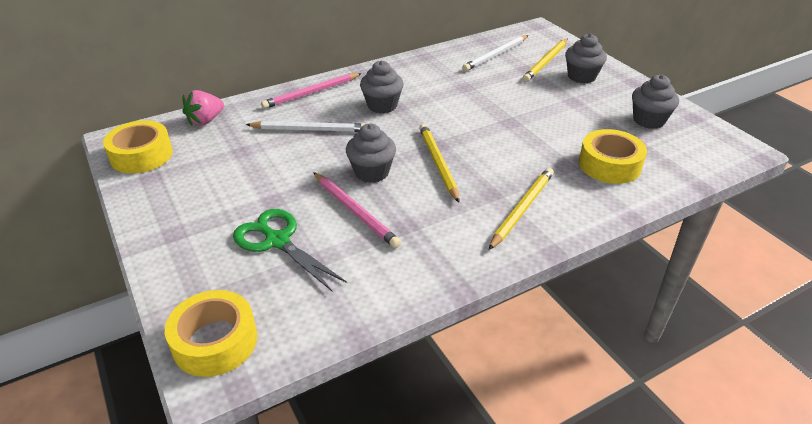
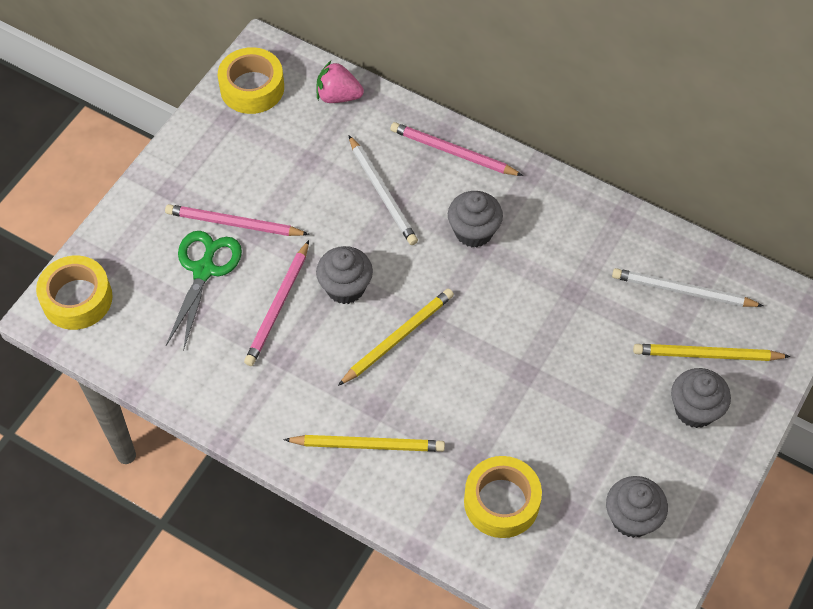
camera: 60 degrees right, 20 degrees up
none -> pink pencil [165,204,309,236]

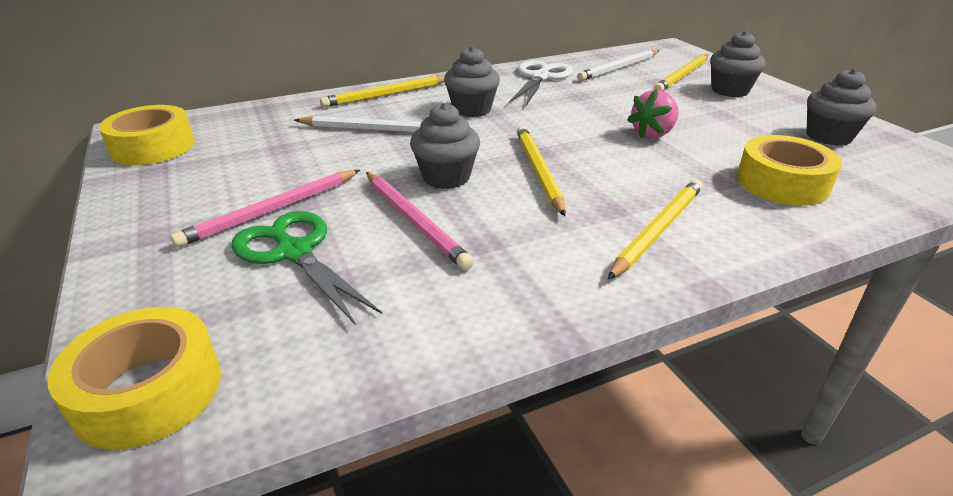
camera: 55 degrees left, 25 degrees down
pink strawberry [316,61,364,103] -> pink strawberry moved to [627,89,679,139]
pink pencil [390,122,523,176] -> yellow pencil [320,76,445,107]
none -> white scissors [509,60,573,106]

